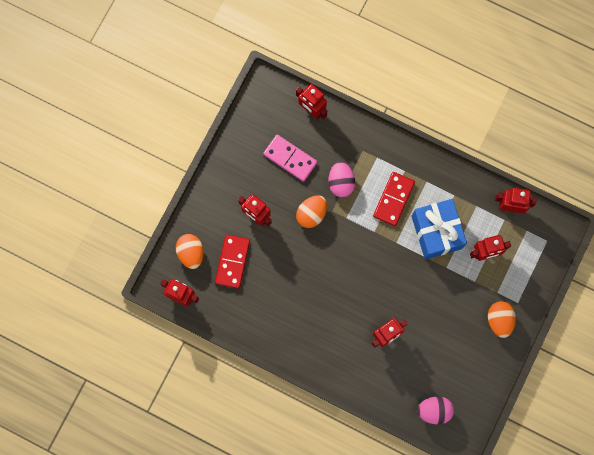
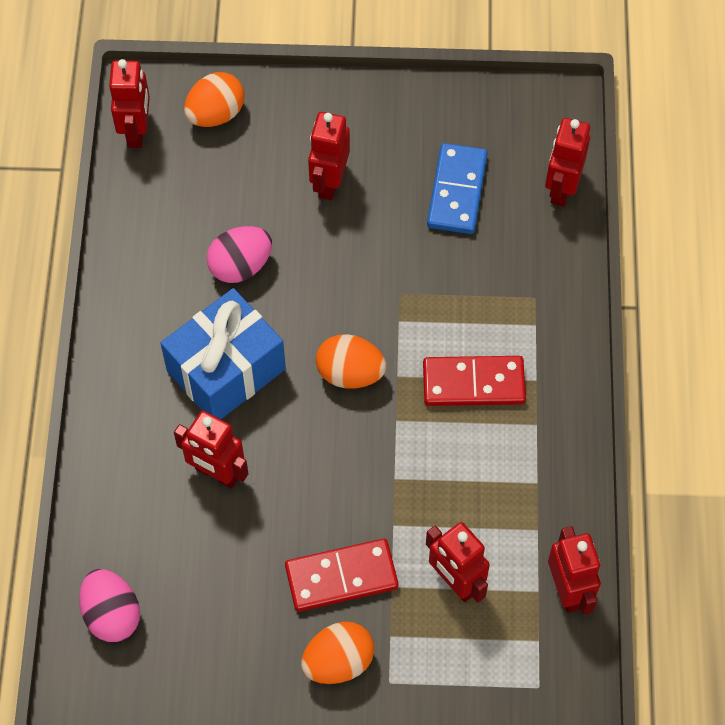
camera: 65 degrees right, 15 degrees down
red domino [215,235,250,289] -> red domino moved to [285,539,398,612]
pink domino [263,135,317,182] -> blue domino [427,143,487,234]
orange egg [296,195,327,228] -> orange egg moved to [316,334,387,388]
pink egg [328,162,355,197] -> pink egg moved to [207,226,272,283]
blue gift [412,199,467,259] -> blue gift moved to [160,288,286,419]

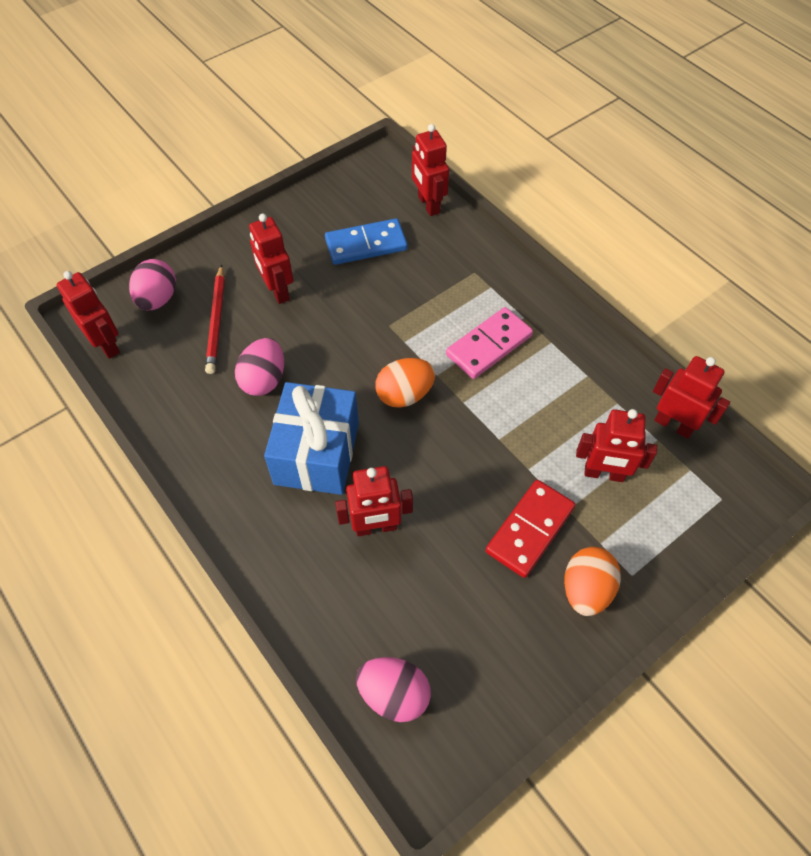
camera: 40 degrees left, 5 degrees down
orange egg [184,72,245,127] -> pink egg [129,259,176,310]
red domino [423,356,526,406] -> pink domino [446,307,533,379]
blue domino [427,143,487,234] -> blue domino turned 75 degrees counterclockwise [325,218,408,265]
none -> red pencil [205,264,225,374]

